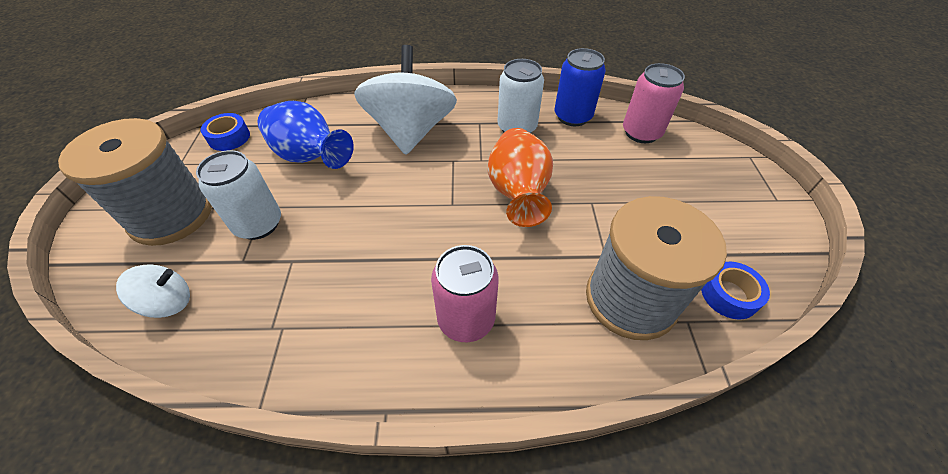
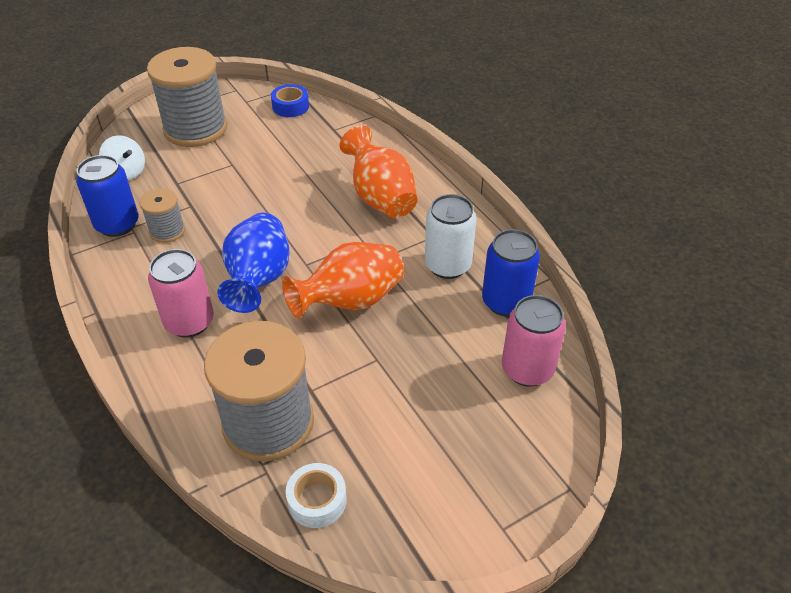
camera: 60 degrees right, 5 degrees down
white can [196,150,281,240] -> none
blue vase [257,101,354,169] -> blue vase moved to [217,213,290,313]
white spinning top [354,45,457,155] -> orange vase [340,125,417,218]
blue tape [701,262,770,320] -> white tape [286,463,347,528]
none -> blue can [76,155,139,237]
none -> grey spool [140,188,185,243]

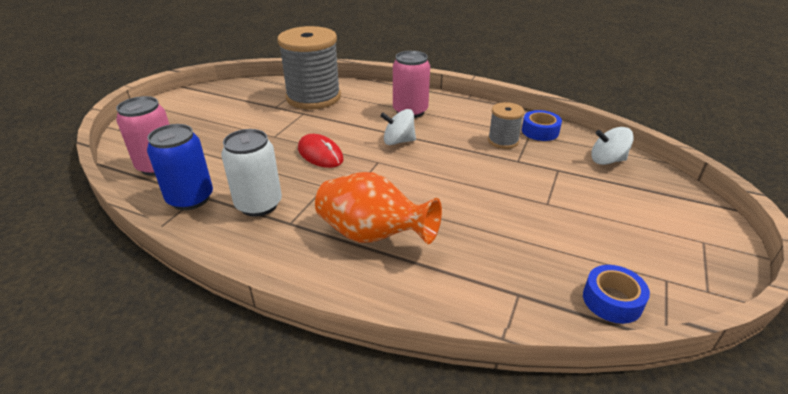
camera: 145 degrees right, 10 degrees down
blue can [76,155,139,237] -> blue tape [522,110,562,141]
grey spool [147,47,227,147] -> none
blue vase [217,213,290,313] -> white spinning top [380,109,416,145]
orange vase [282,242,404,318] -> red mouse [298,134,343,168]
white tape [286,463,347,528] -> none

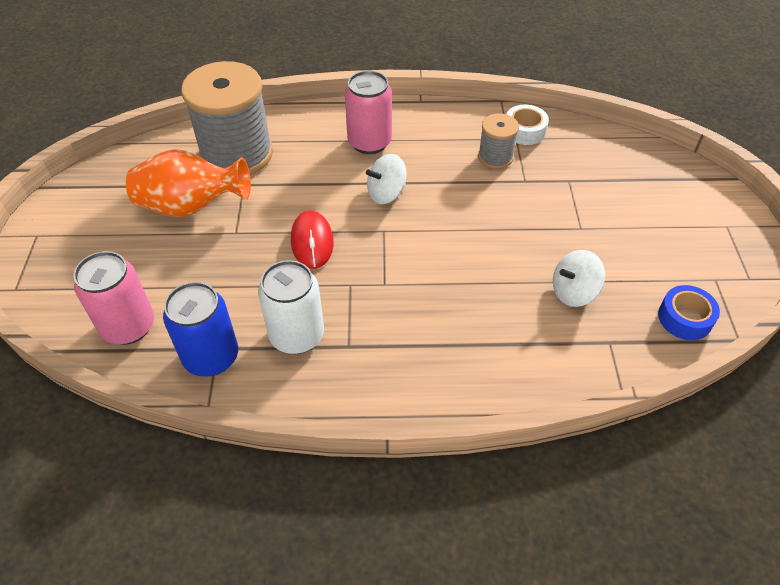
camera: 25 degrees left, 15 degrees up
red mouse [298,134,343,168] -> red mouse turned 60 degrees clockwise [291,210,334,269]
orange vase [315,172,442,244] -> orange vase moved to [126,149,251,217]
blue tape [522,110,562,141] -> white tape [507,105,549,145]
white spinning top [591,127,634,165] -> white spinning top moved to [553,250,605,307]

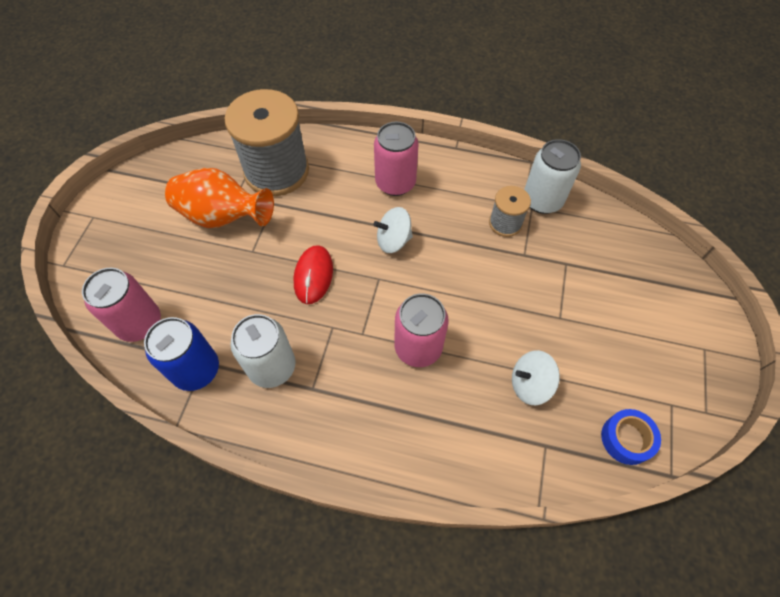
camera: 15 degrees right, 10 degrees up
white tape [507,105,549,145] -> white can [524,139,581,214]
none -> pink can [394,293,449,367]

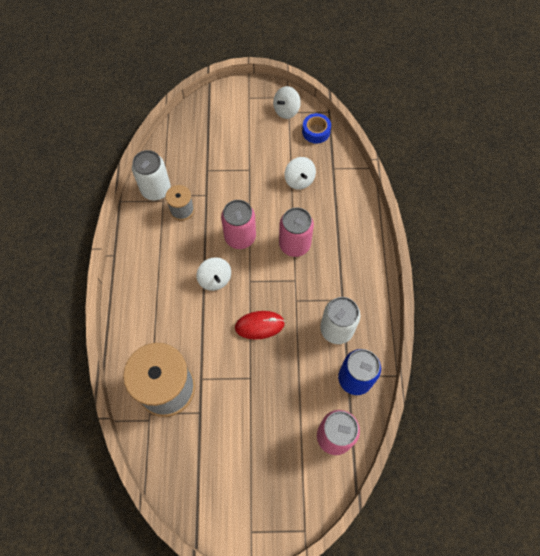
camera: 105 degrees left, 5 degrees up
orange vase [165,168,274,228] -> none
pink can [374,122,419,196] -> pink can moved to [221,200,256,249]
none -> white spinning top [273,86,301,119]

